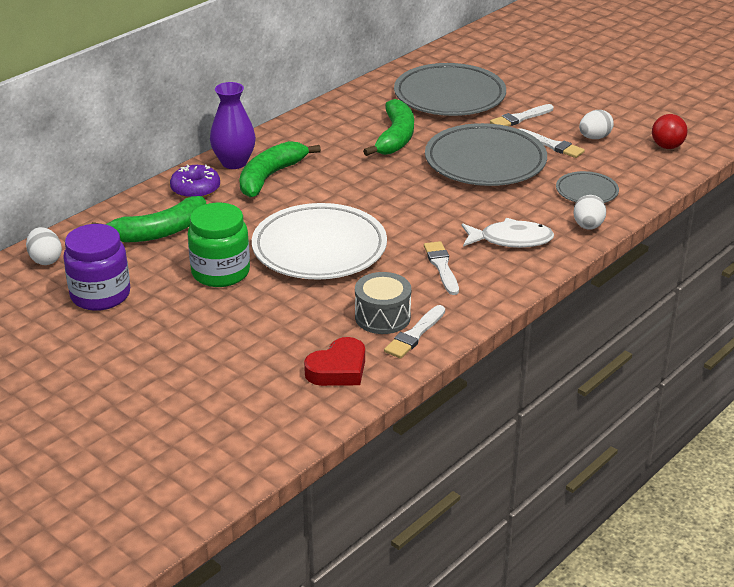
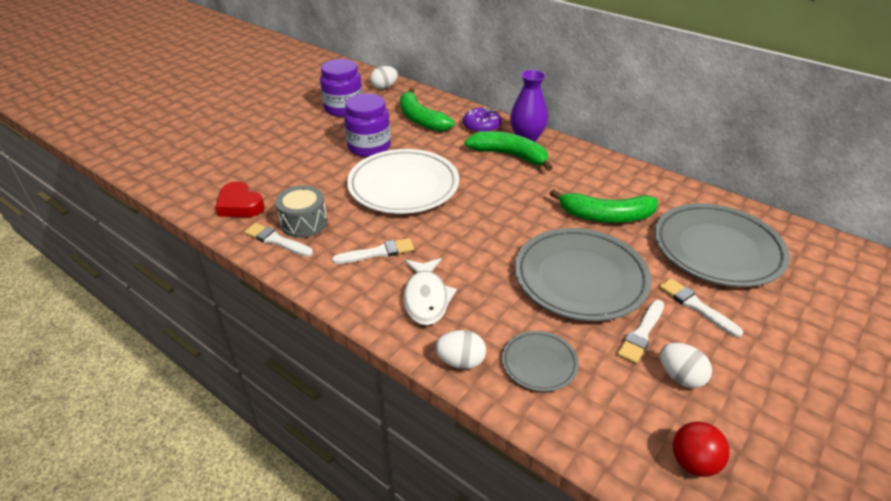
camera: 85 degrees right, 5 degrees up
green jar [188,203,250,287] -> purple jar [344,93,391,157]

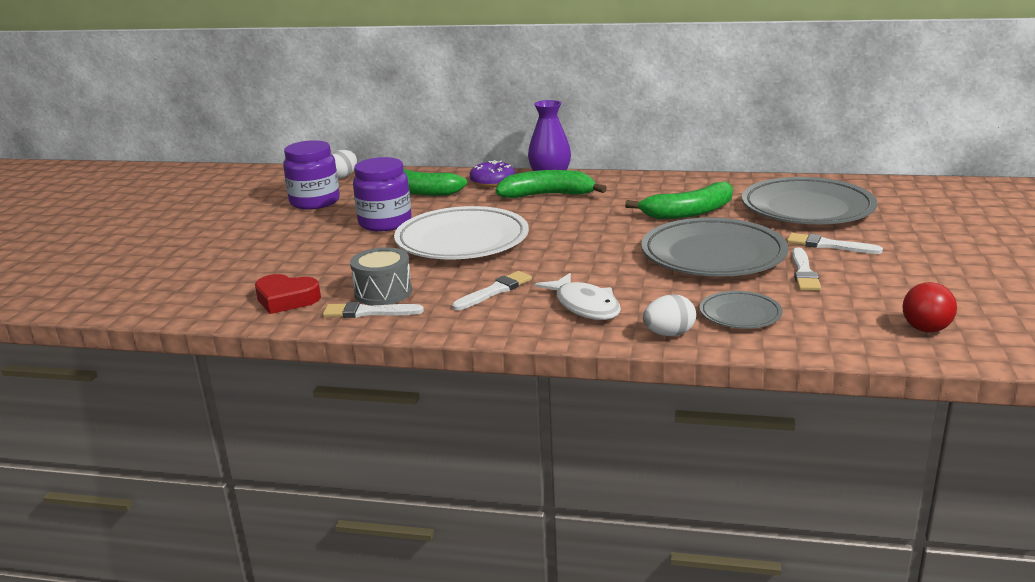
camera: 25 degrees left, 15 degrees down
white egg [660,343,712,388] -> none

